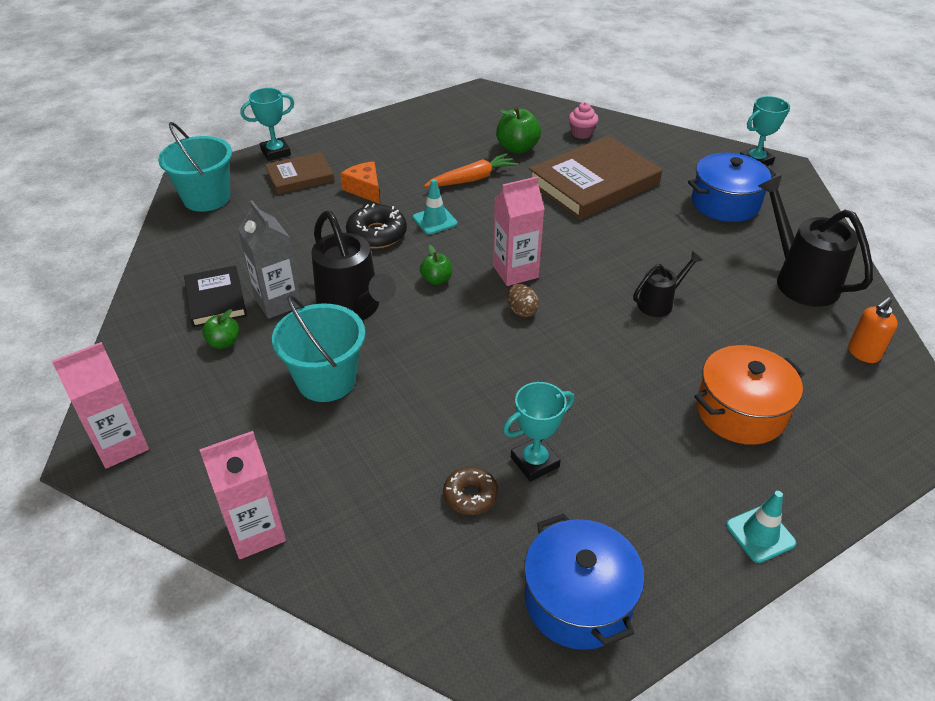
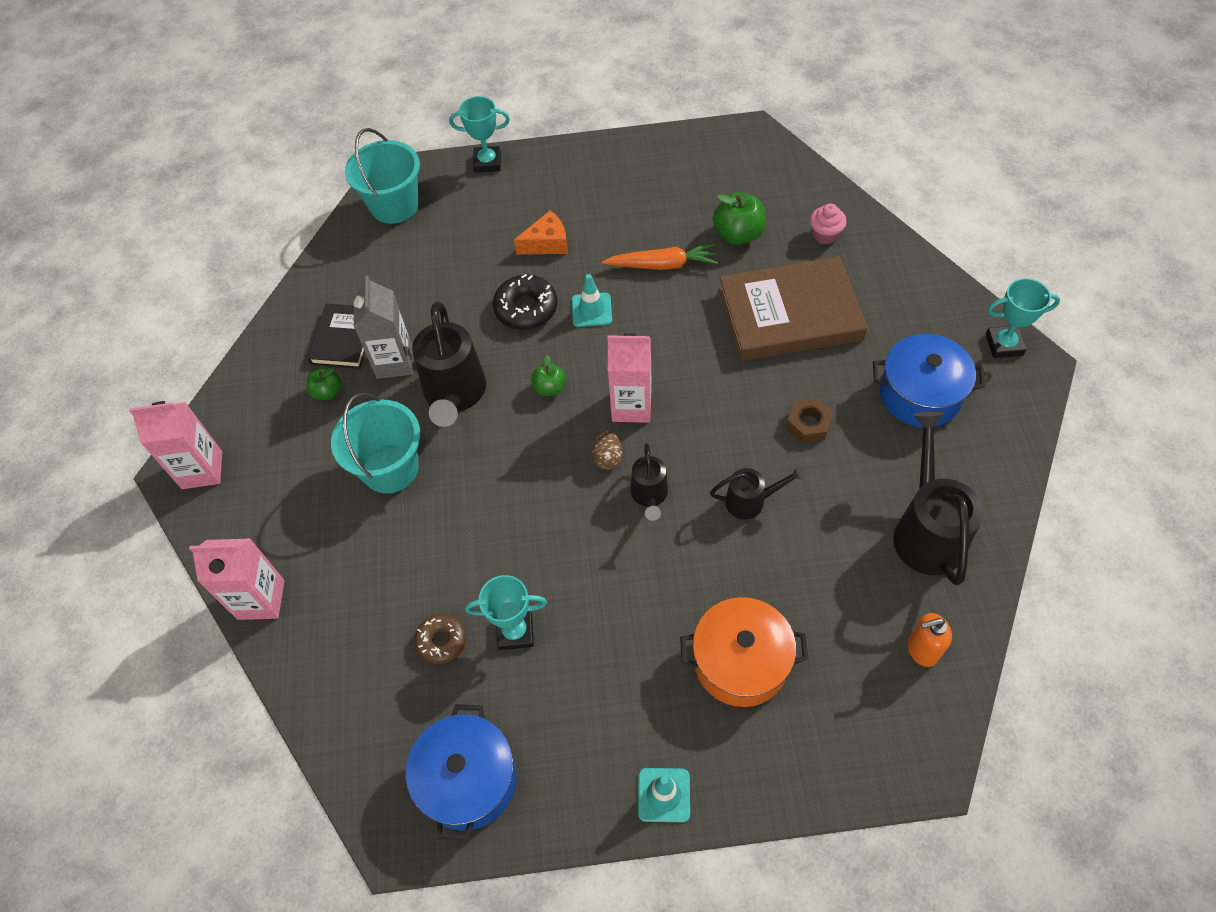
camera: 30 degrees right, 15 degrees up
brown book [265,152,334,194] -> none
orange cheese [340,161,380,204] -> orange cheese turned 75 degrees clockwise [514,210,568,255]
none -> black watering can [631,443,668,521]
none -> brown nut [786,398,833,443]

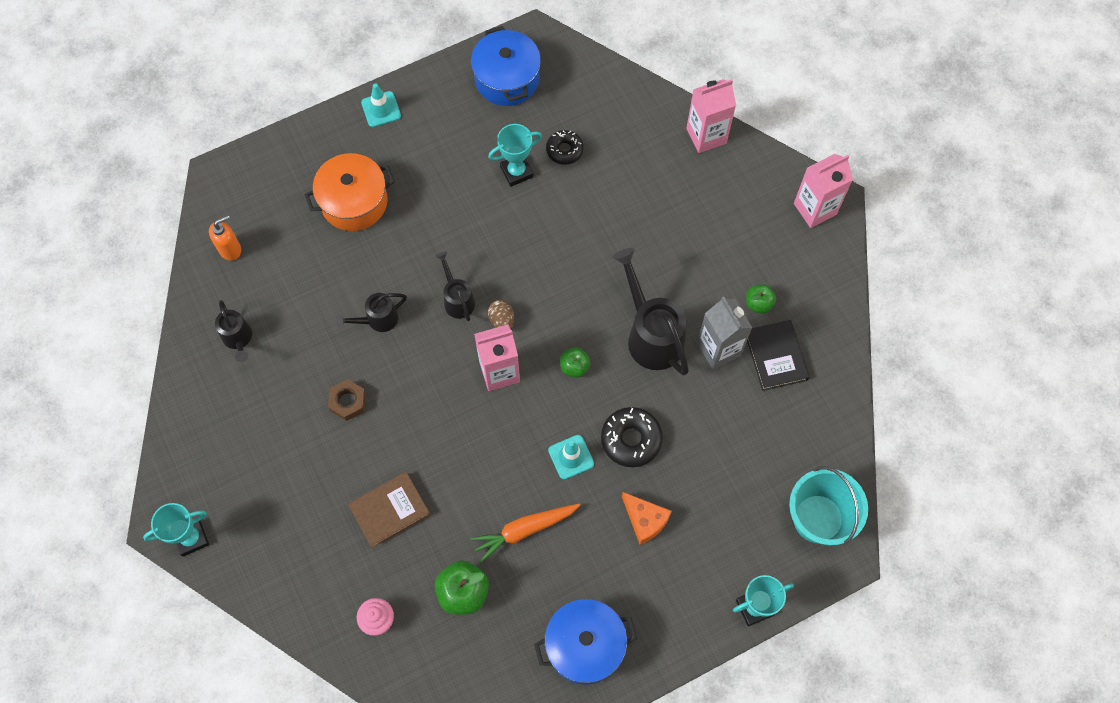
camera: 155 degrees right, 10 degrees up
turquoise bucket [331,392,420,494] -> none
brown donut [414,614,466,664] -> black donut [546,130,583,165]
orange cheese [514,210,568,255] -> orange cheese turned 90 degrees counterclockwise [622,492,672,545]
brown book [719,256,868,361] -> brown book [348,472,430,548], size x0.55
blue pot [873,334,986,427] -> blue pot moved to [534,599,637,685]
black watering can [893,412,983,585] -> black watering can [215,300,252,362], size x0.55

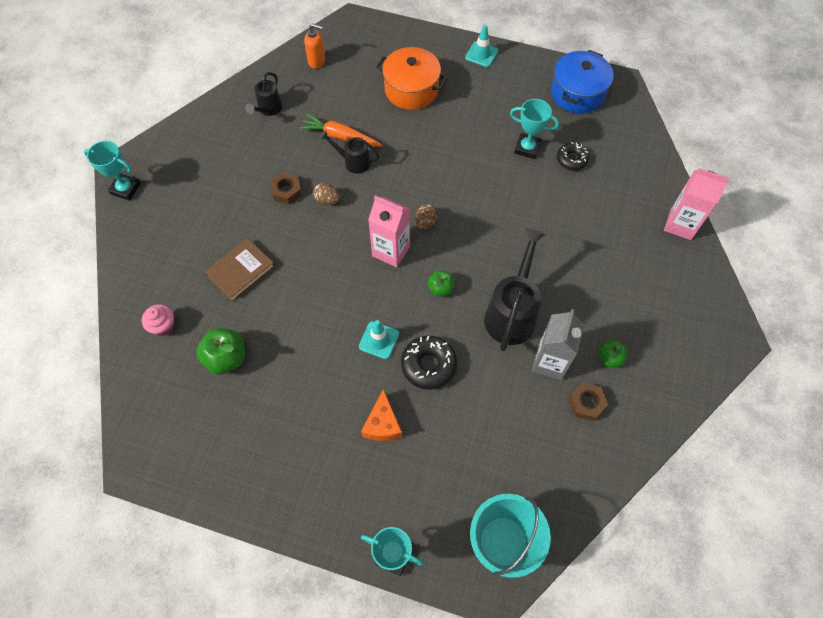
camera: 45 degrees right, 5 degrees down
brown book [348,472,430,548] -> brown book turned 60 degrees counterclockwise [204,238,275,302]
black watering can [435,252,475,321] -> none
orange carrot [470,503,580,562] -> orange carrot moved to [299,114,383,147]
blue pot [534,599,637,685] -> none
black book [747,320,809,391] -> brown nut [568,382,608,421]
pink carton [794,154,853,228] -> none
none -> brown egg [313,183,340,205]

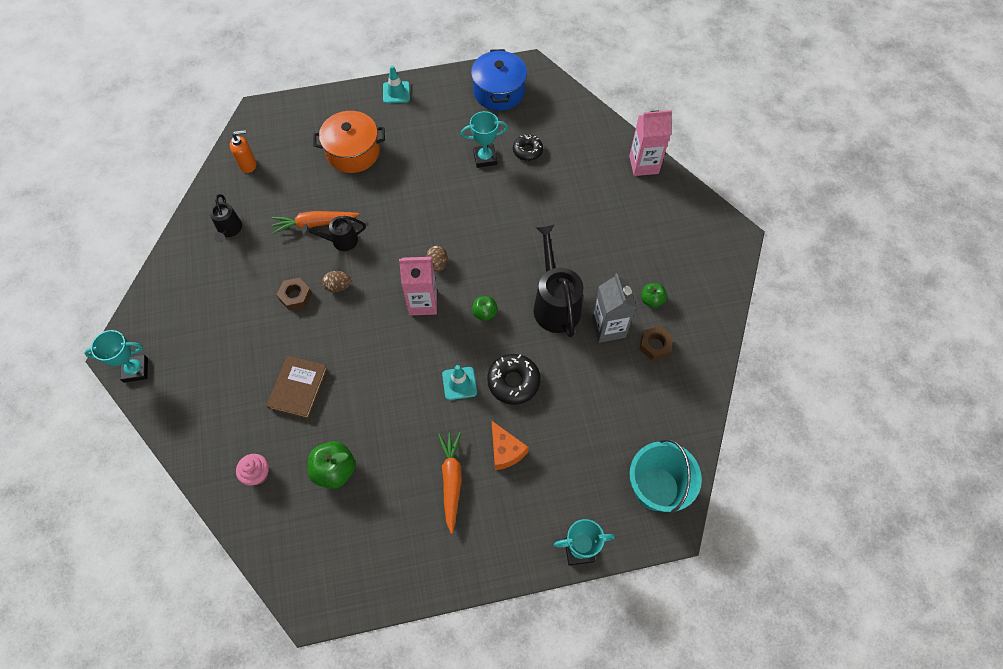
camera: 30 degrees left, 0 degrees up
none -> orange carrot [438,432,461,534]

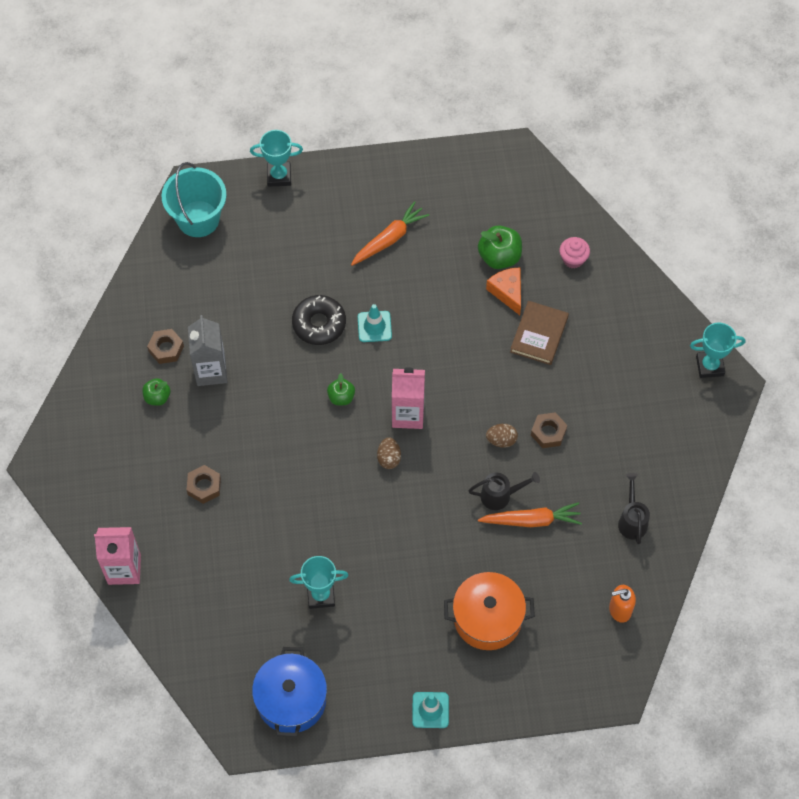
camera: 175 degrees left, 0 degrees up
orange carrot [438,432,461,534] -> orange carrot turned 135 degrees counterclockwise [351,201,429,266]
orange cheese [492,421,529,470] -> orange cheese moved to [486,268,521,315]
black donut [513,135,543,161] -> none
black watering can [534,223,583,337] -> none
none -> brown nut [187,465,221,504]

